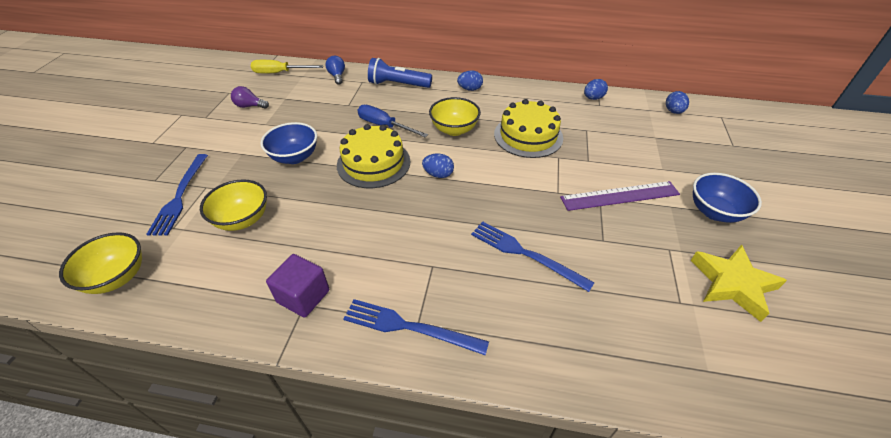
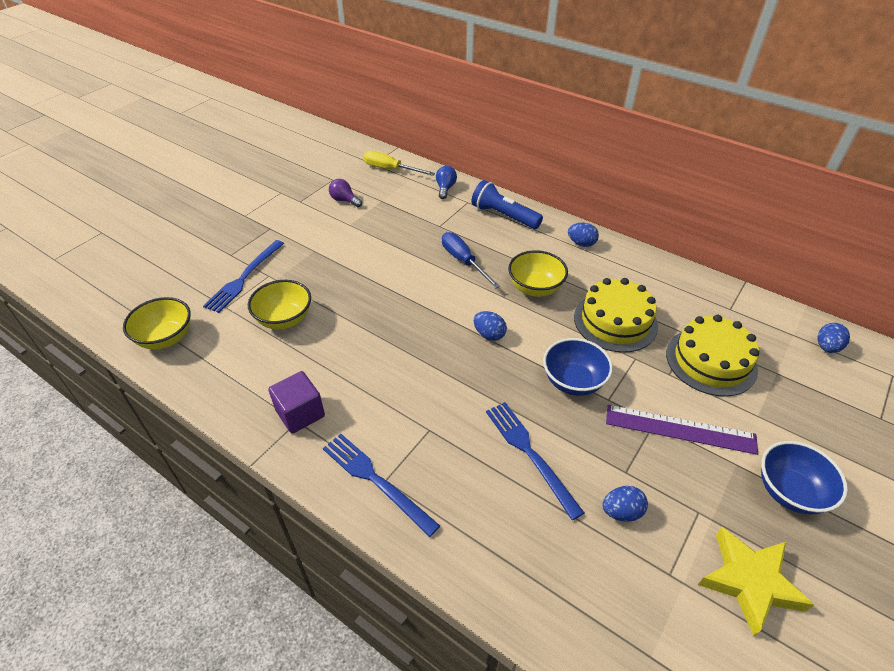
camera: 25 degrees right, 0 degrees up
blue bowl [260,122,317,164] -> blue bowl moved to [543,338,613,396]
yellow cake [337,124,410,188] -> yellow cake moved to [666,315,759,397]
blue egg [584,79,608,100] -> blue egg moved to [602,486,648,522]

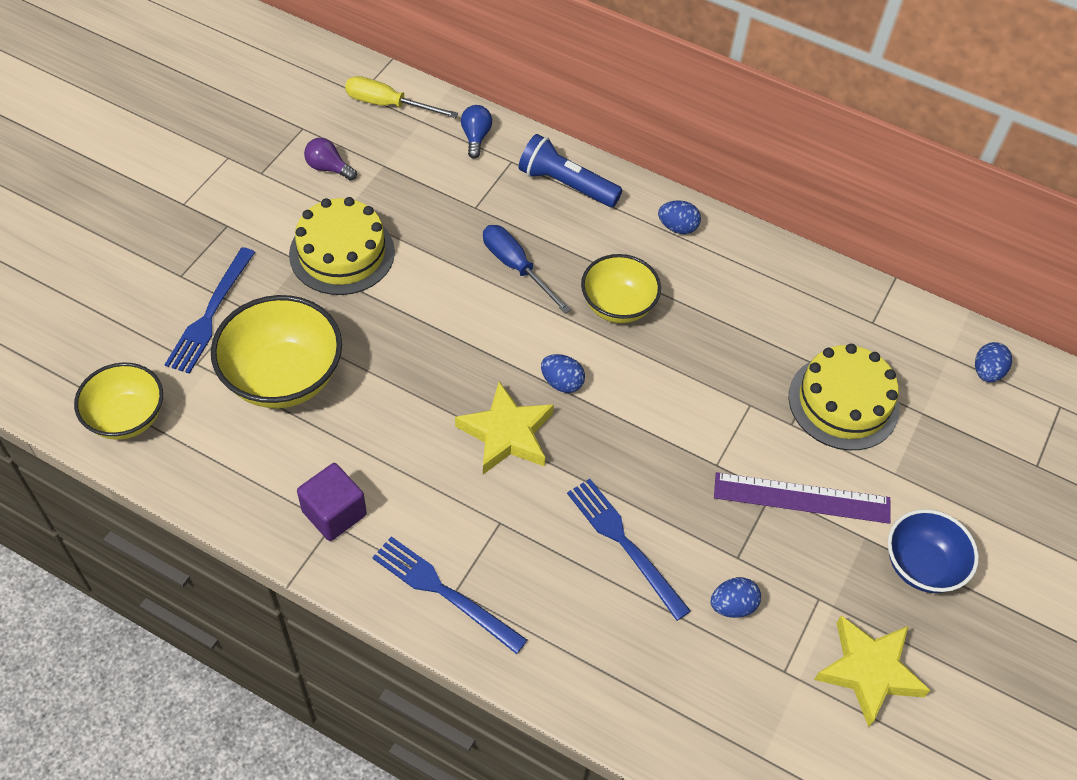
camera: 10 degrees left, 10 degrees up
yellow bowl [248,280,311,330] -> yellow bowl [211,295,342,408], size x1.52
blue bowl [543,338,613,396] -> none
yellow cake [574,278,658,353] -> yellow cake moved to [289,197,395,295]
none -> yellow star [455,381,554,474]

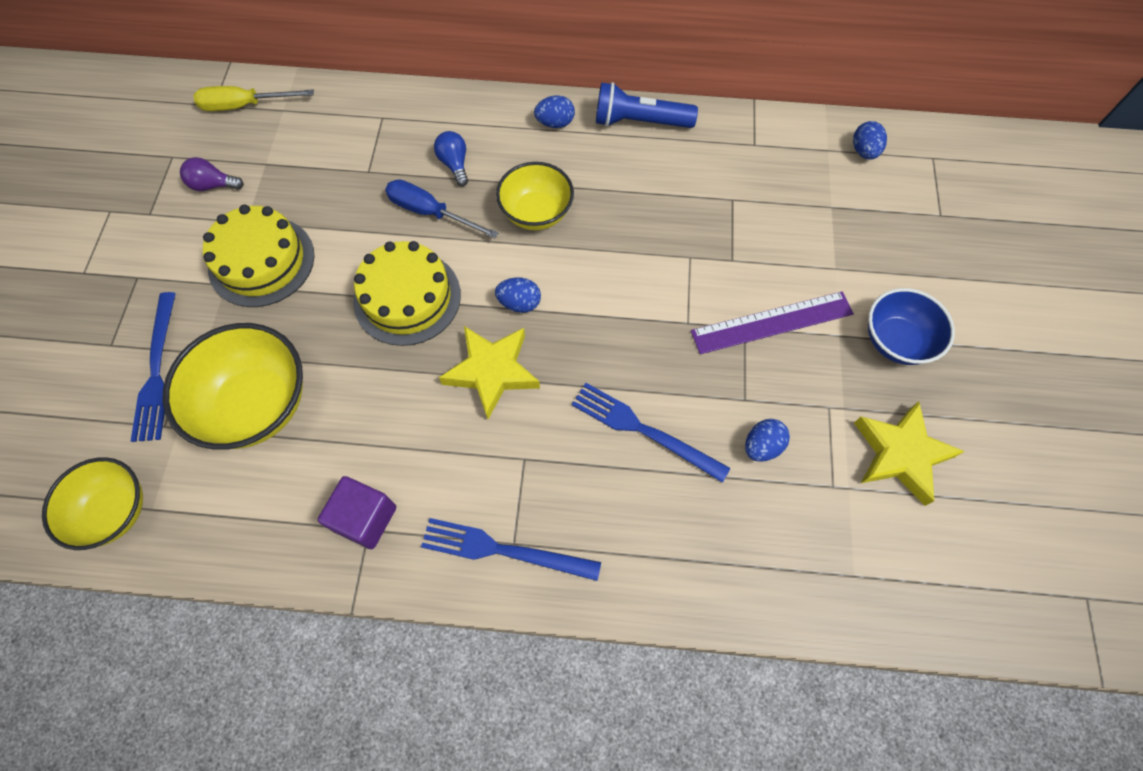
camera: 20 degrees left, 10 degrees up
blue light bulb [461,105,492,159] -> blue light bulb moved to [434,131,468,186]
blue flashlight [519,134,622,207] -> blue flashlight moved to [596,82,698,128]
yellow cake [789,344,900,450] -> yellow cake moved to [353,241,461,346]

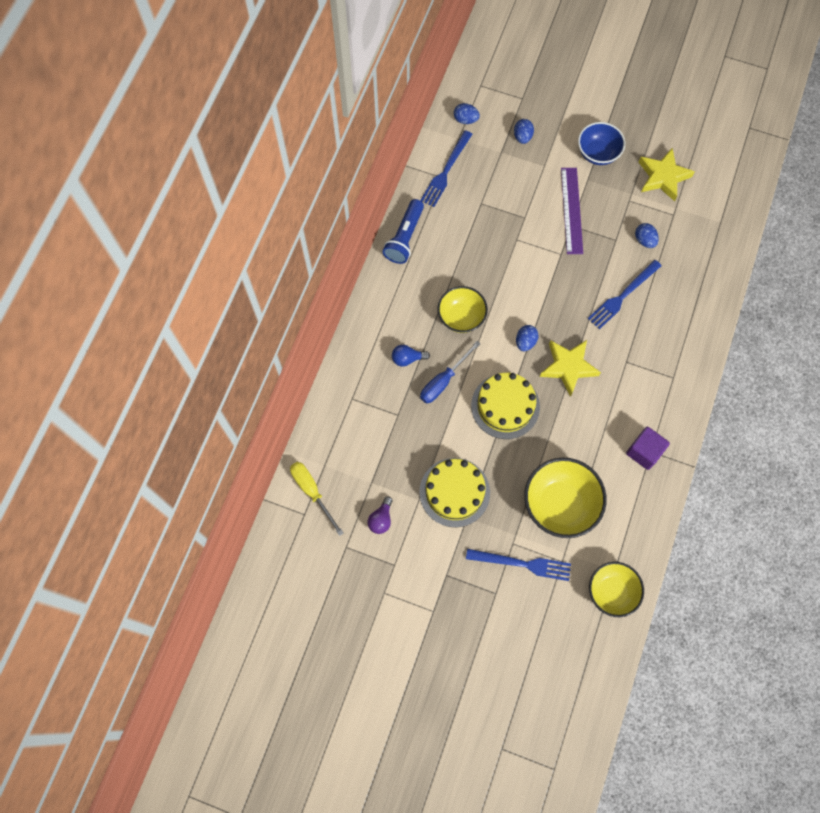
camera: 75 degrees left, 5 degrees up
yellow screwdriver [193,86,314,111] -> yellow screwdriver turned 135 degrees clockwise [290,462,344,536]
blue fork [421,518,601,581] -> blue fork moved to [420,130,472,207]
blue egg [534,95,575,128] -> blue egg moved to [514,119,534,144]

